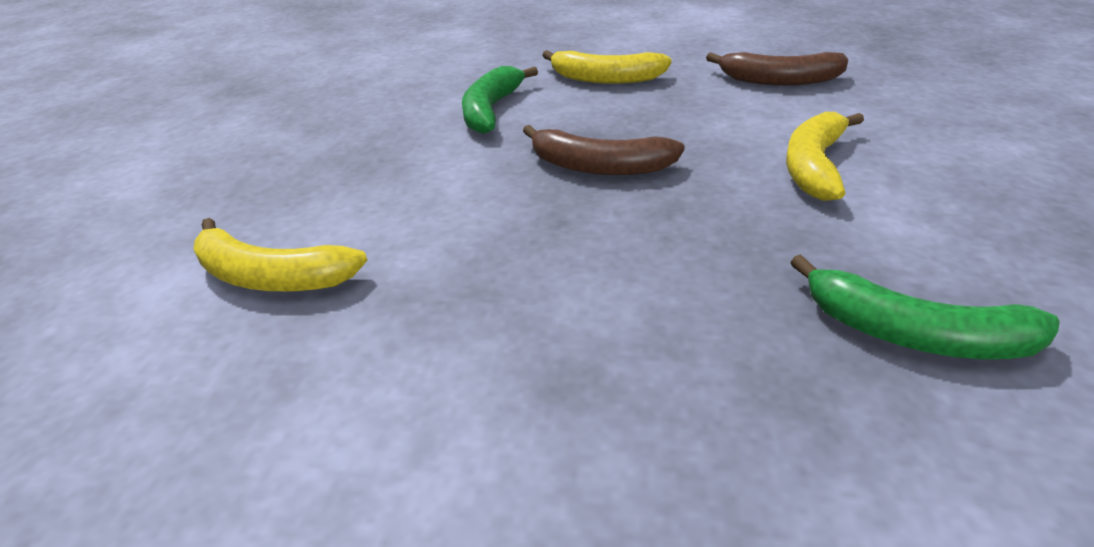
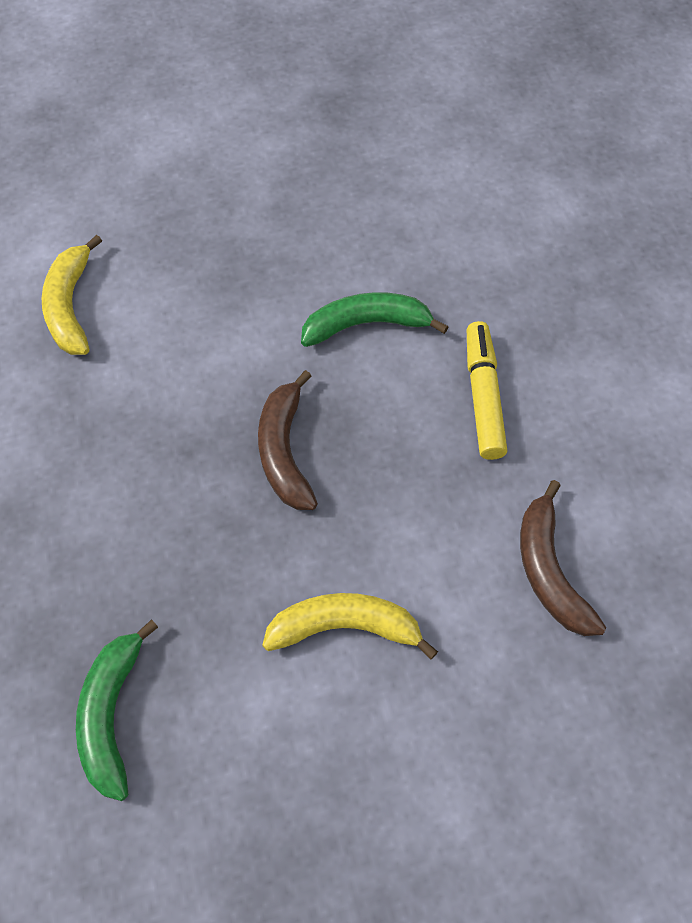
camera: 65 degrees right, 25 degrees up
yellow banana [542,50,672,84] -> yellow marker [467,321,507,460]

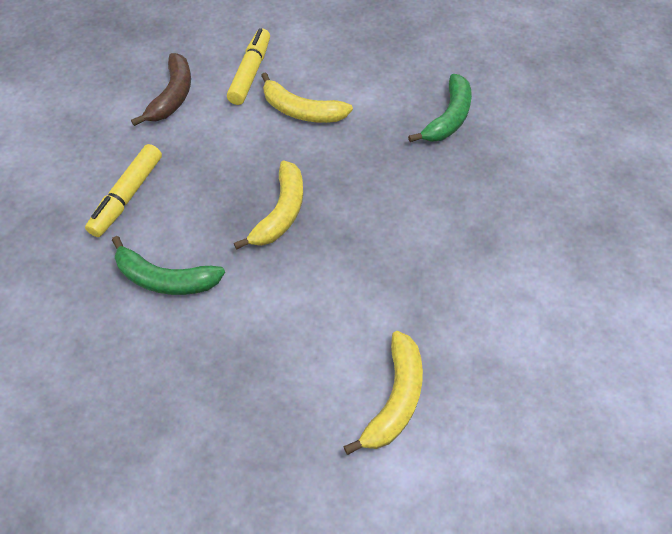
camera: 155 degrees left, 5 degrees down
brown banana [258,370,318,510] -> yellow banana [234,160,303,250]
none -> yellow marker [227,28,270,105]

